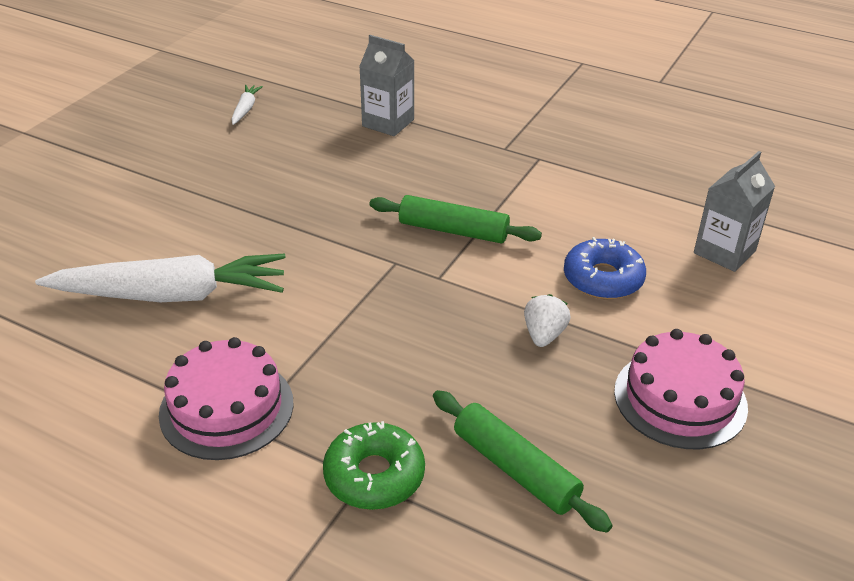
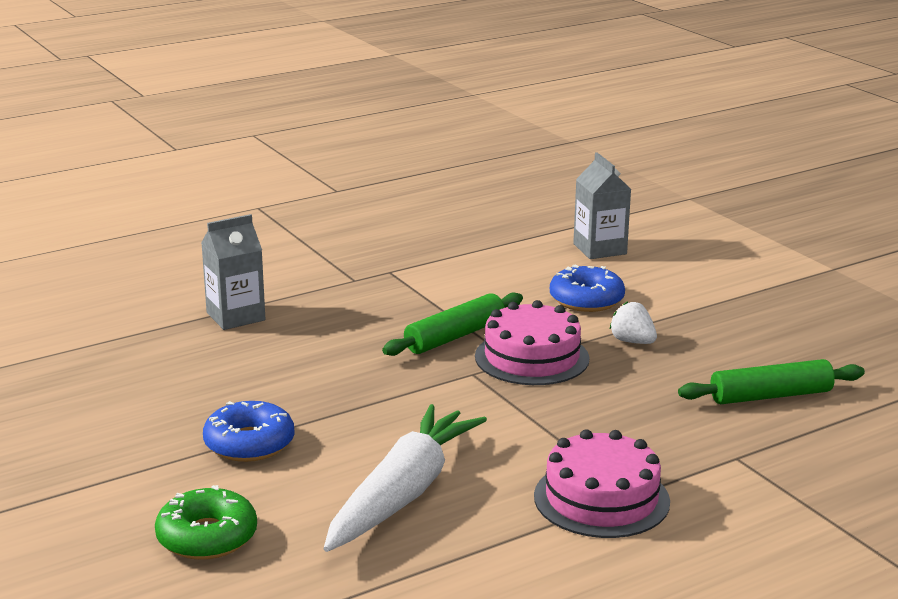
camera: 60 degrees left, 15 degrees down
white carrot [231,85,263,125] -> none
green donut [323,421,425,510] -> green donut moved to [155,485,257,560]
pink cake [614,329,748,449] -> pink cake moved to [475,300,590,385]
none -> blue donut [203,401,295,462]

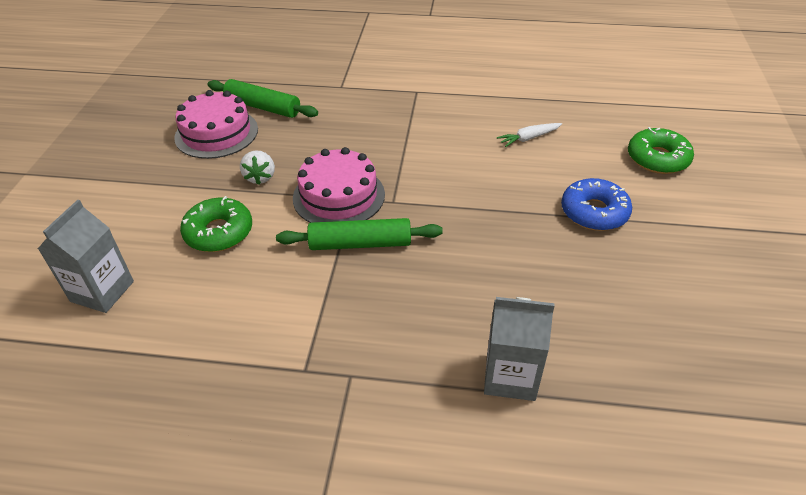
camera: 140 degrees left, 20 degrees up
white carrot [323,404,487,552] -> white carrot [497,123,562,147], size x0.41
pink cake [534,429,670,538] -> pink cake moved to [174,90,258,159]
blue donut [550,265,625,312] -> green donut [180,196,252,252]

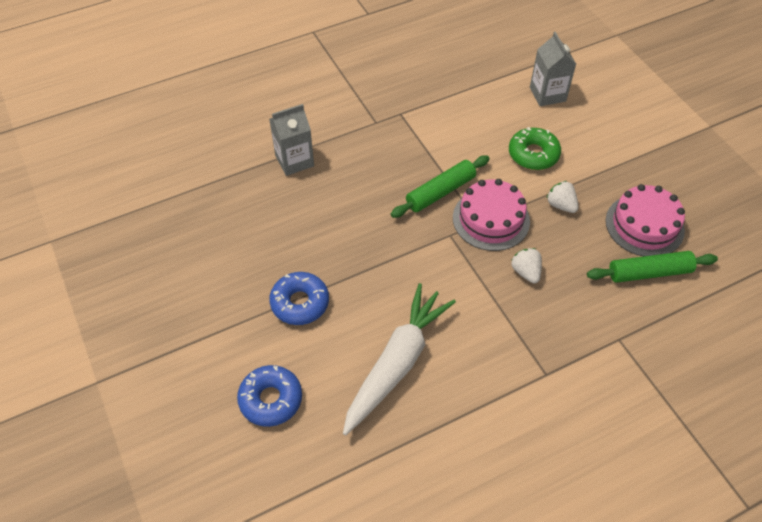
camera: 145 degrees right, 10 degrees up
white carrot [497,123,562,147] -> white carrot [343,283,456,435], size x2.43
green donut [628,127,694,174] -> blue donut [237,365,302,427]
none -> white strawberry [511,248,542,283]

